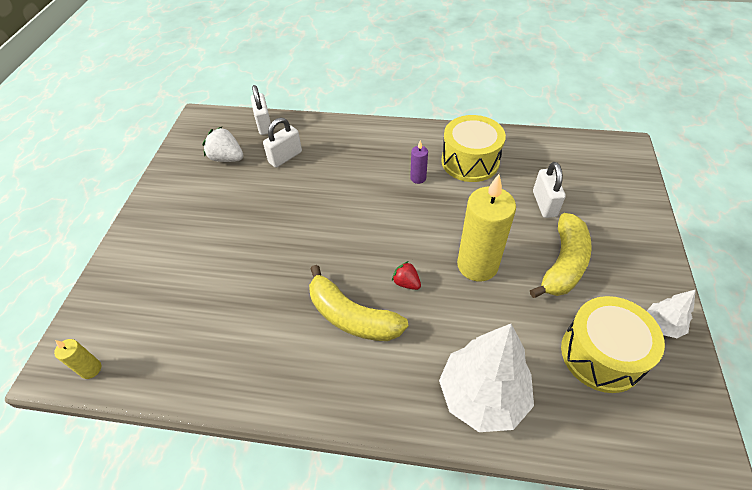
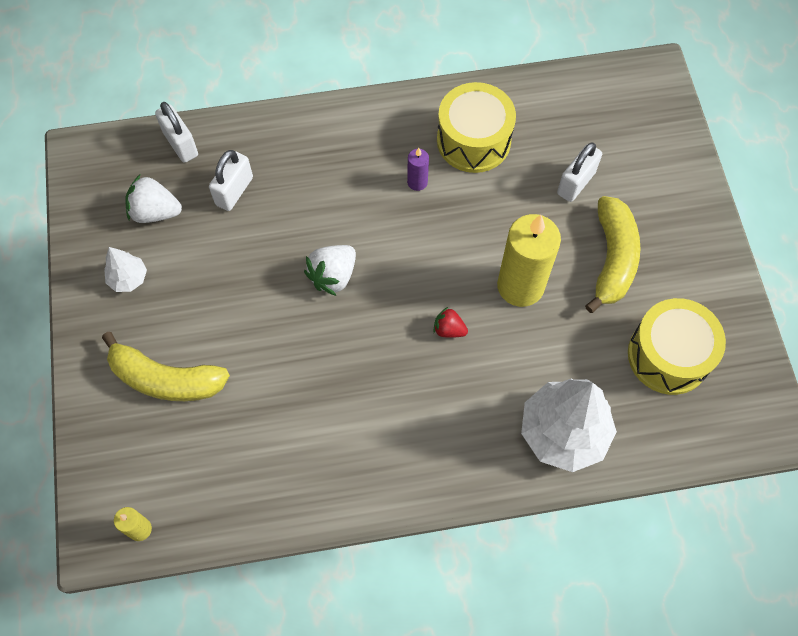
camera: 20 degrees left, 15 degrees up
yellow banana [309,265,408,341] -> yellow banana moved to [102,332,230,401]
white padlock [533,162,566,218] -> white padlock turned 60 degrees clockwise [557,142,602,202]
white tree [647,289,696,338] -> white tree moved to [104,247,147,292]
none -> white strawberry [304,245,356,296]

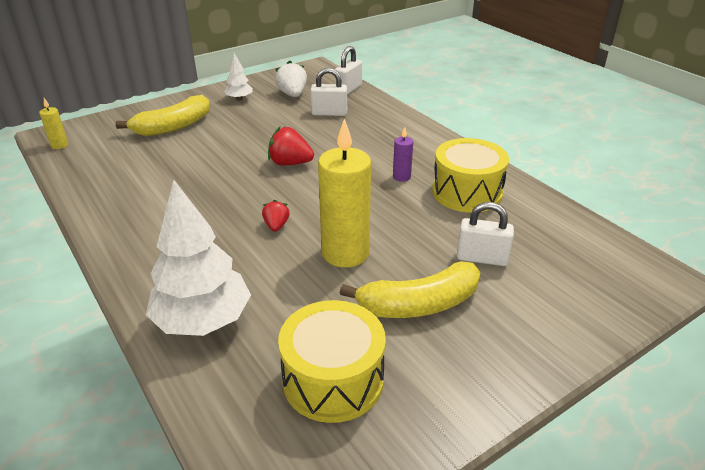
camera: 65 degrees right, 30 degrees down
yellow banana [102,332,230,401] -> yellow banana turned 120 degrees counterclockwise [115,95,210,136]
white strawberry [304,245,356,296] -> red strawberry [268,127,314,166]

